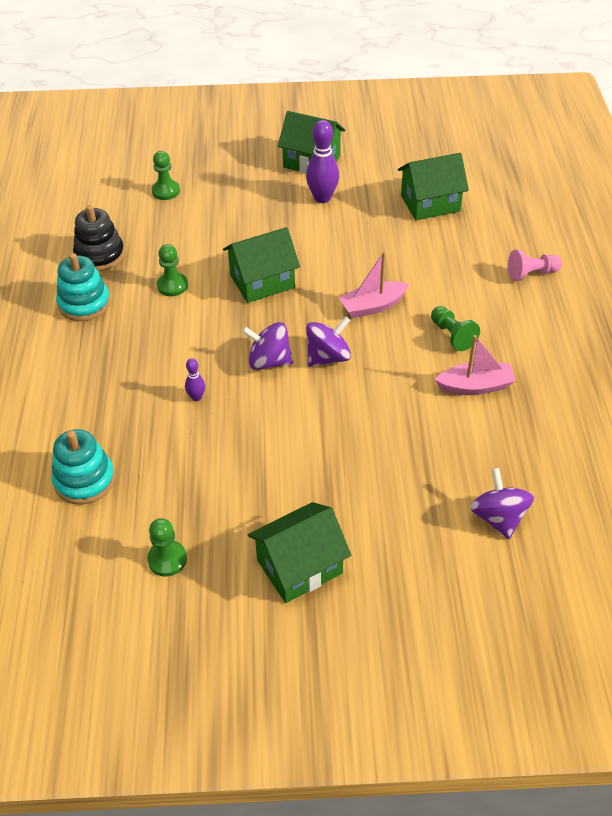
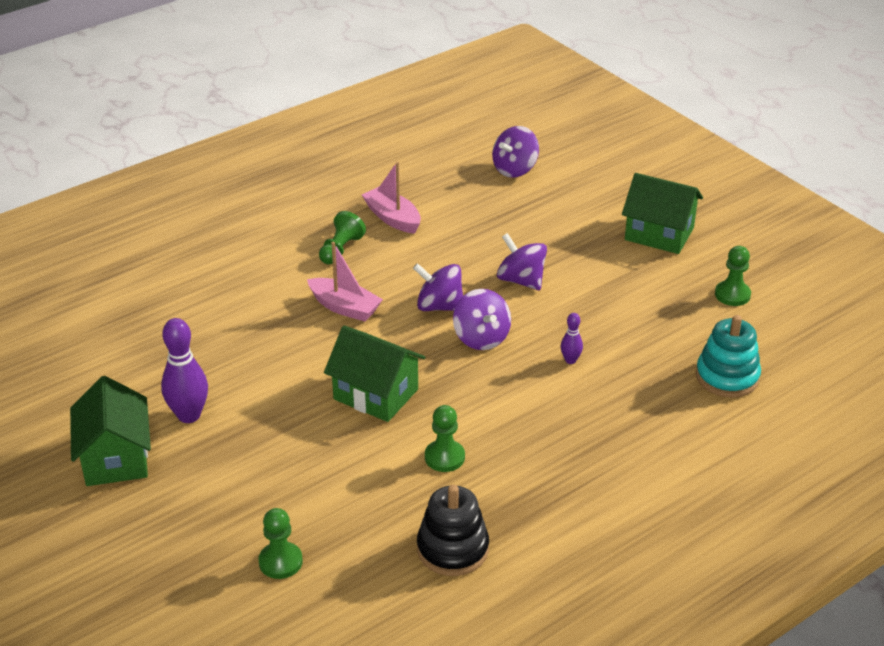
camera: 125 degrees left, 10 degrees down
turquoise stacking toy [56,253,110,321] -> none
green house [398,153,469,220] -> none
pink pawn [508,250,562,281] -> none
none -> purple spinning top [497,233,547,290]

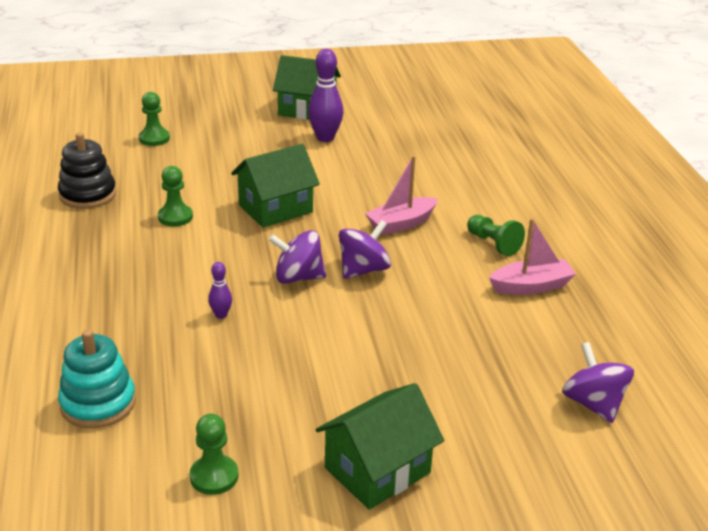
camera: 115 degrees right, 5 degrees down
purple spinning top [497,233,547,290] -> none

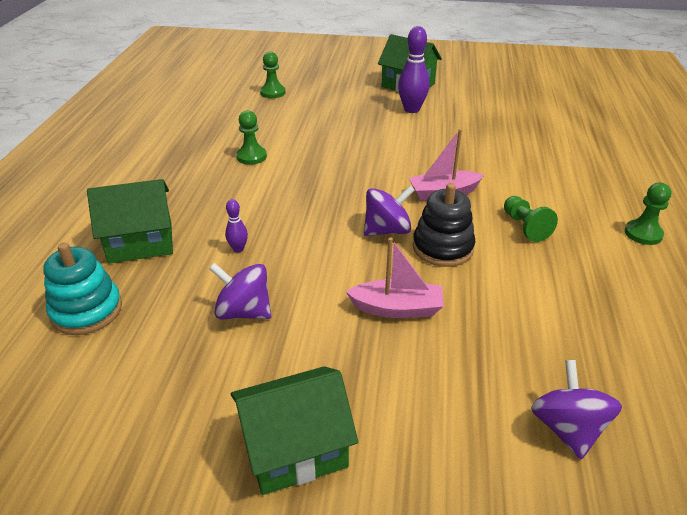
camera: 20 degrees right, 5 degrees up
black stacking toy [58,132,116,209] -> black stacking toy moved to [413,183,475,267]
green pawn [190,414,238,495] -> green pawn moved to [625,183,671,245]
green house [231,144,320,228] -> green house moved to [87,179,173,264]
purple spinning top [268,230,326,284] -> purple spinning top moved to [209,263,271,319]
pink boat [489,218,576,295] -> pink boat moved to [346,237,444,318]

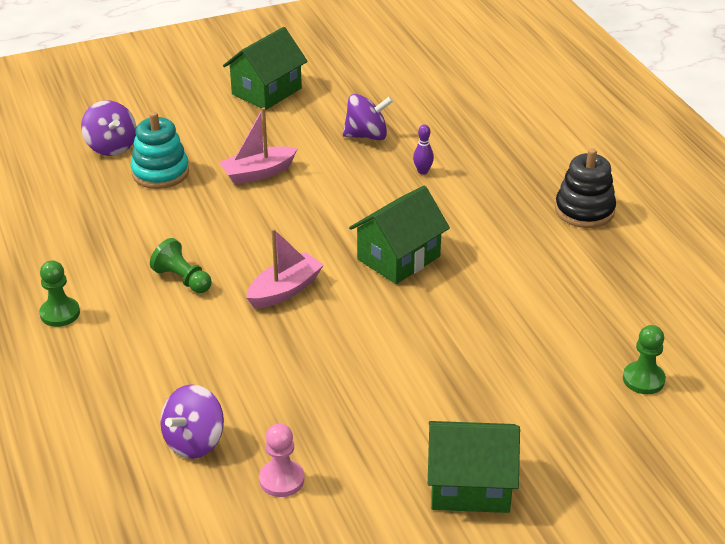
camera: 150 degrees right, 0 degrees up
turquoise stacking toy [43,242,122,335] -> turquoise stacking toy moved to [131,112,189,189]
green house [87,179,173,264] -> green house moved to [349,186,450,284]
green pawn [236,110,267,165] -> none
purple spinning top [364,186,415,236] -> purple spinning top moved to [160,385,224,459]
purple bowling pin [398,26,429,113] -> none
black stacking toy [413,183,475,267] -> black stacking toy moved to [555,148,616,228]
none -> pink pawn [259,423,304,497]

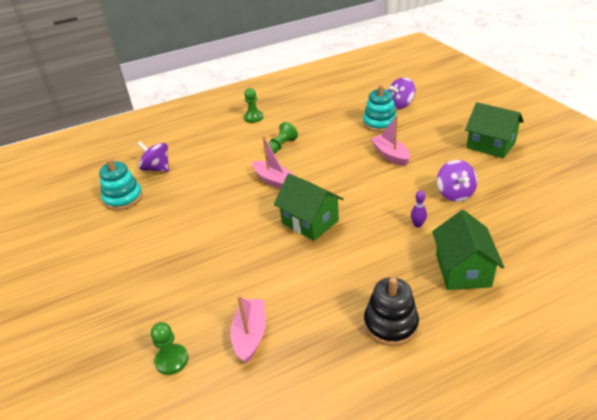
camera: 90 degrees right, 0 degrees up
pink pawn [259,423,304,497] -> turquoise stacking toy [99,158,143,211]
green house [428,421,520,513] -> green house moved to [432,210,504,290]
none -> pink boat [230,295,266,364]

